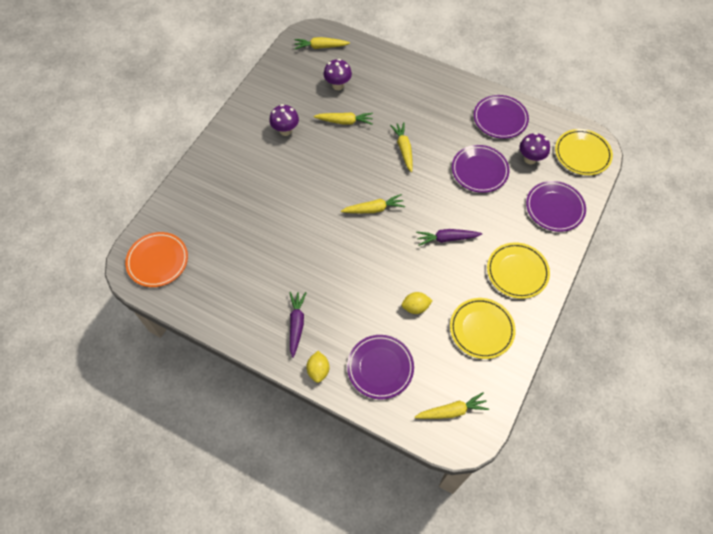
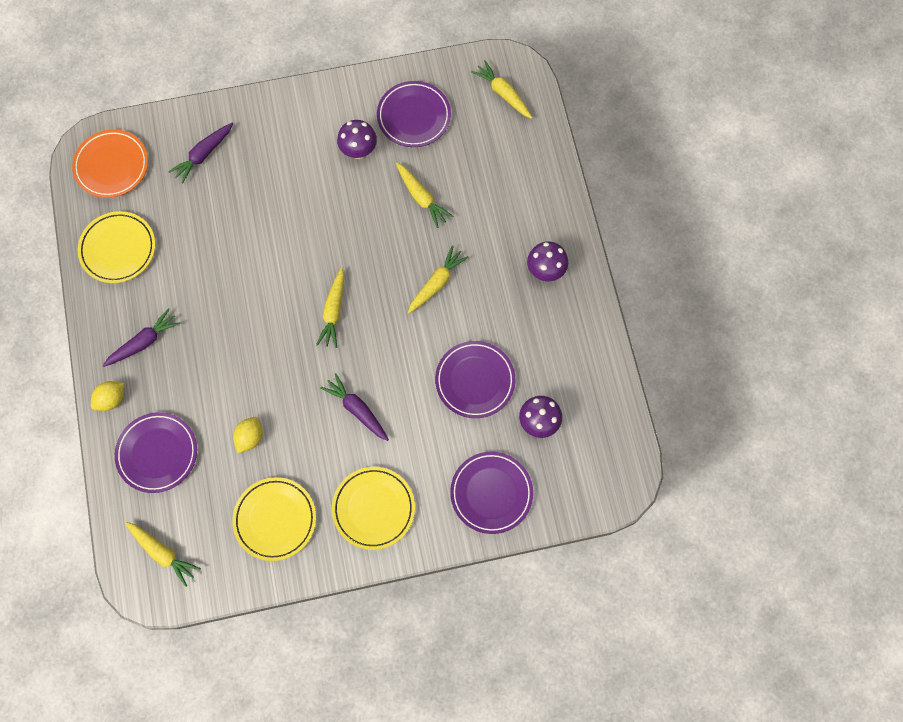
camera: 50 degrees right, 10 degrees up
purple mushroom [324,59,352,90] -> purple mushroom moved to [527,241,568,281]
yellow carrot [341,194,405,213] -> yellow carrot turned 60 degrees clockwise [316,267,344,348]
yellow lemon [401,292,433,314] -> yellow lemon turned 75 degrees clockwise [233,417,263,453]
purple plate [474,95,529,139] -> purple plate moved to [377,81,451,147]
yellow plate [555,129,613,175] -> yellow plate moved to [78,211,155,283]
none -> purple carrot [168,123,233,184]

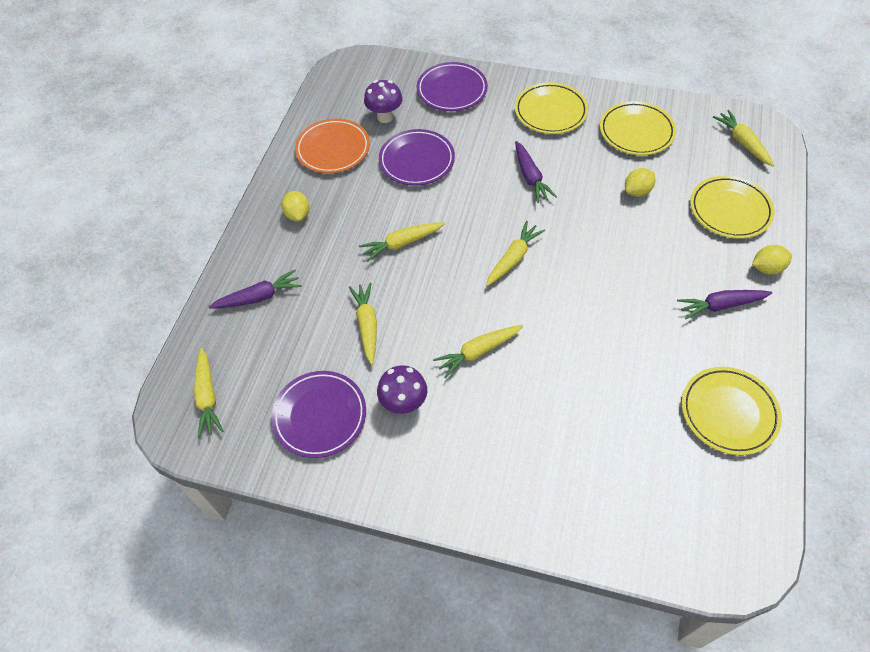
camera: 150 degrees left, 15 degrees down
orange plate [72,129,148,198] -> orange plate moved to [295,118,370,173]
purple plate [115,412,197,493] -> yellow plate [690,176,775,239]
purple carrot [168,123,233,184] -> purple carrot moved to [209,270,302,309]
purple mushroom [527,241,568,281] -> yellow lemon [282,191,310,222]
none -> yellow carrot [433,325,523,378]

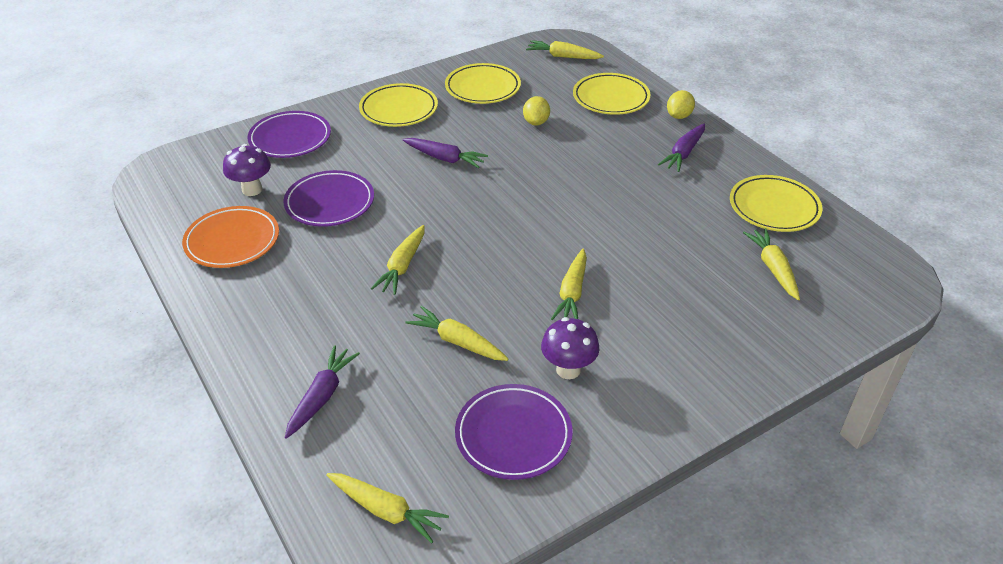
camera: 50 degrees left, 15 degrees down
yellow lemon [282,191,310,222] -> none
yellow carrot [486,221,545,286] -> yellow carrot moved to [743,228,800,300]

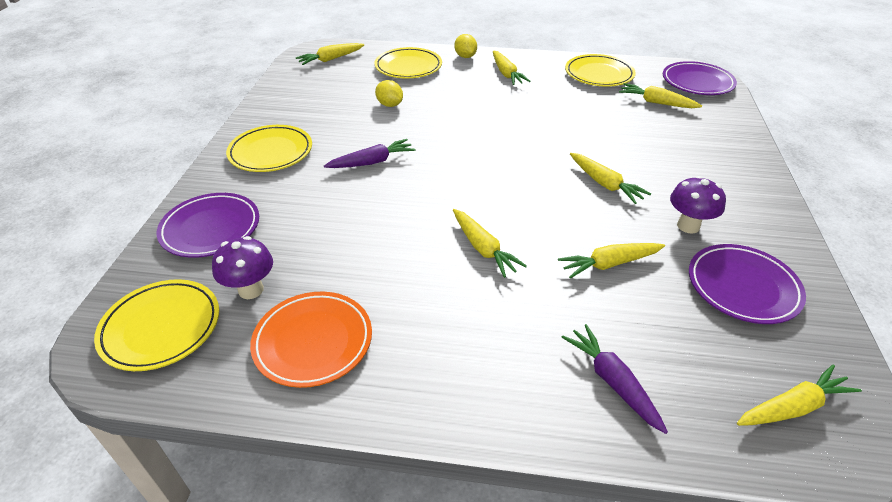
camera: 50 degrees left, 0 degrees up
purple plate [283,170,374,227] -> purple plate moved to [663,61,737,95]
yellow plate [445,63,521,104] -> yellow plate moved to [94,279,219,371]
purple carrot [658,124,705,172] -> yellow carrot [493,51,531,85]

